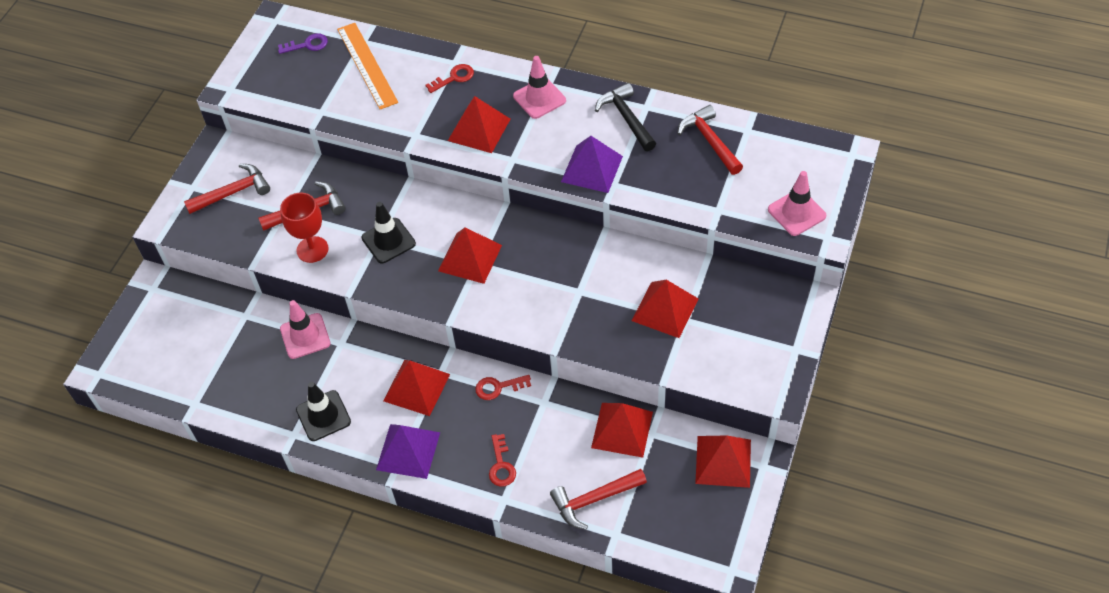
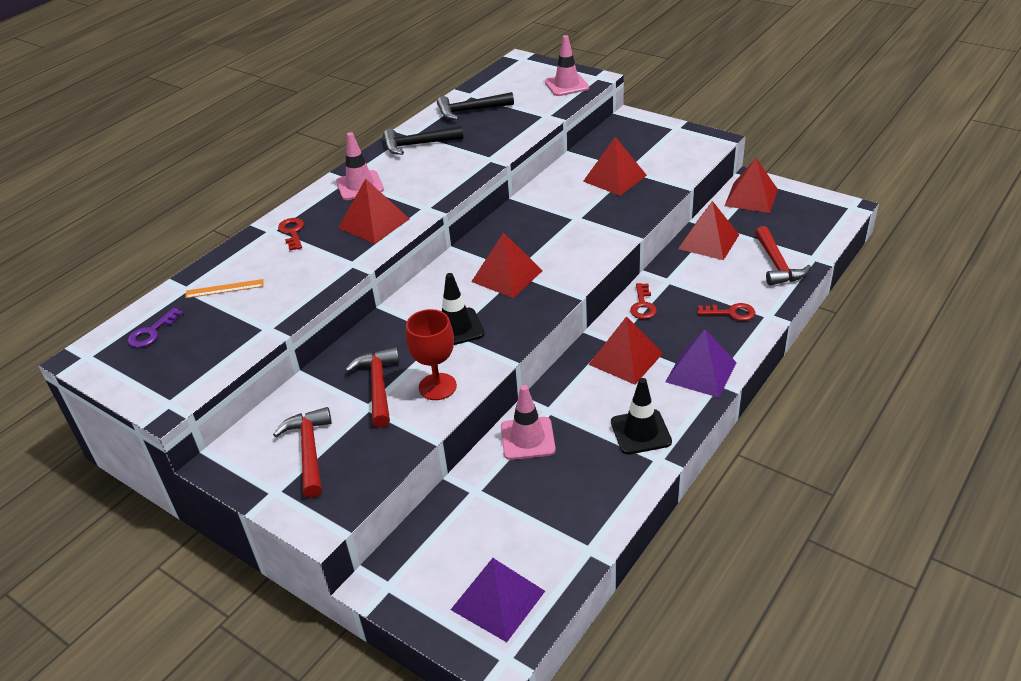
camera: 75 degrees left, 15 degrees down
purple key [278,33,328,54] -> purple key turned 150 degrees counterclockwise [128,308,184,348]
orange ruler [337,23,398,110] -> orange ruler [185,279,264,298], size x0.52
purple pyramid [561,136,623,193] -> purple pyramid moved to [451,558,545,642]
red hammer [678,105,743,175] -> black hammer [437,92,514,120]

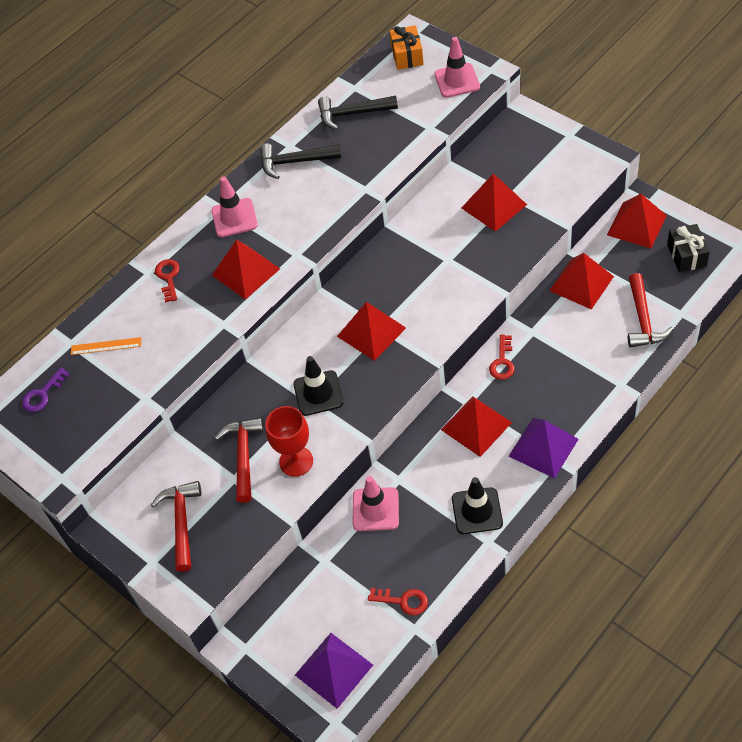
camera: 10 degrees right, 15 degrees up
red key [697,303,755,321] -> red key moved to [368,588,428,616]
none -> orange gift [390,25,424,70]
none -> black gift [667,224,710,272]

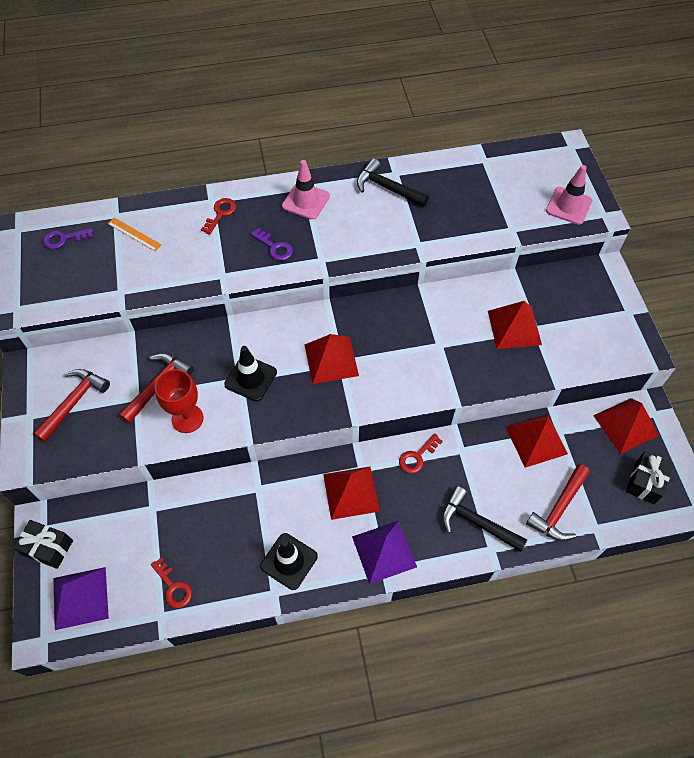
camera: 30 degrees right, 5 degrees up
red pyramid [212,240,280,300] -> purple key [251,228,293,261]
black hammer [318,96,398,130] -> black hammer moved to [442,486,527,552]
pink traffic cone [353,476,399,531] -> none
orange gift [390,25,424,70] -> none
none -> black gift [13,520,73,569]

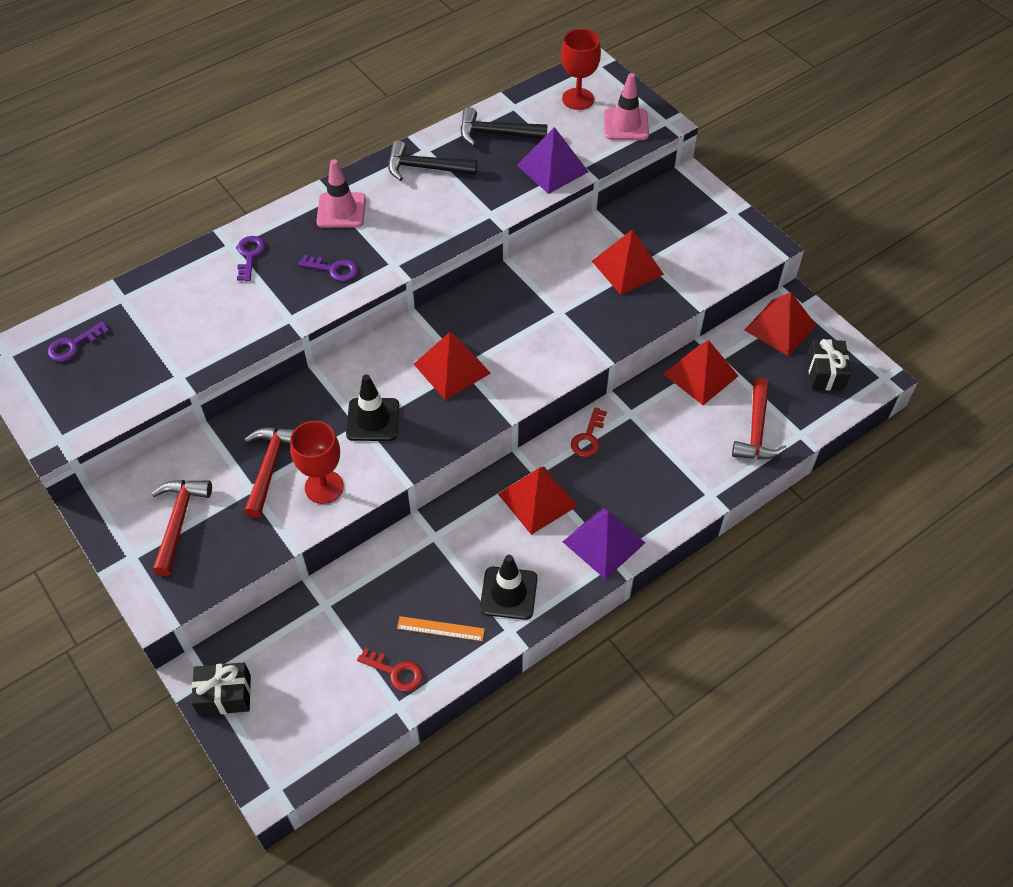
camera: 25 degrees left, 5 degrees down
purple pyramid [53,567,109,630] -> purple pyramid moved to [517,127,589,194]
orange ruler [108,217,162,251] -> orange ruler moved to [397,616,485,641]
red key [201,198,236,235] -> purple key [237,236,265,281]
black hammer [442,486,527,552] -> black hammer moved to [460,107,547,146]
none -> red goblet [561,29,601,110]

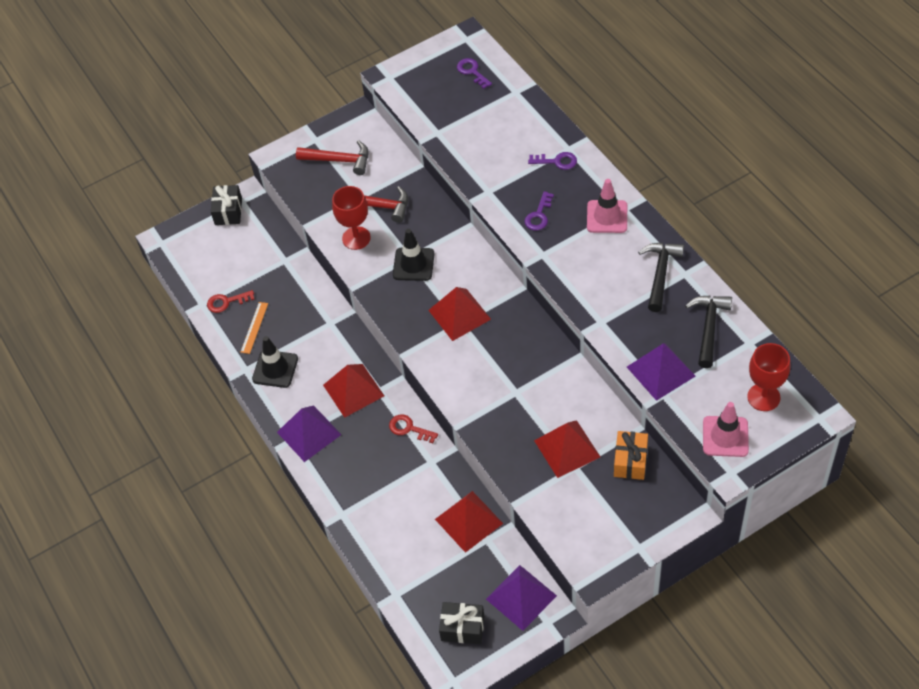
camera: 100 degrees right, 0 degrees up
red key [357,648,423,692] -> red key turned 45 degrees clockwise [207,290,255,313]
red hammer [732,378,787,460] -> none
red pyramid [745,292,816,356] -> purple pyramid [486,565,557,631]
none -> orange gift [614,431,648,480]

